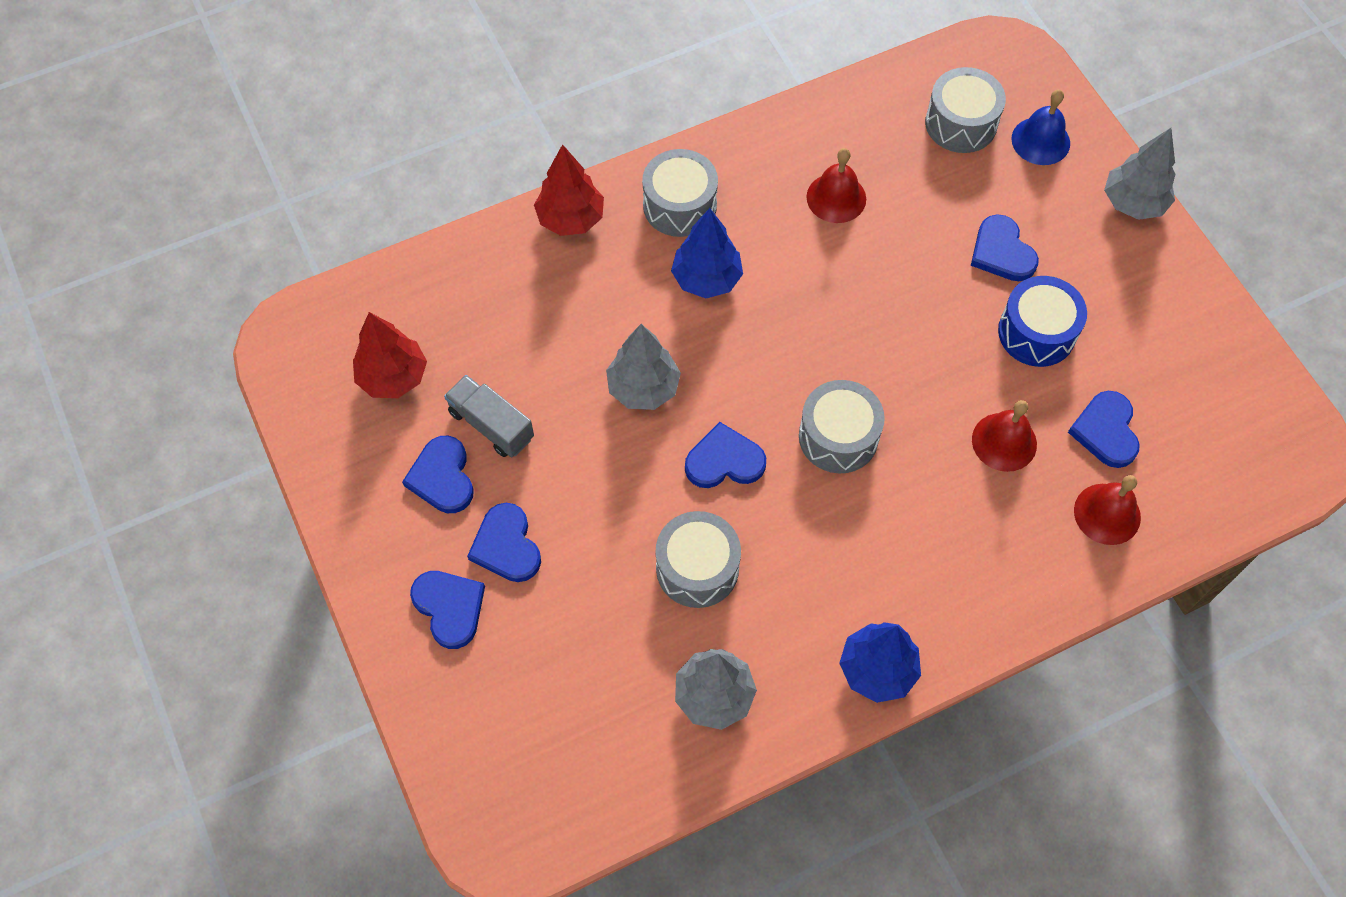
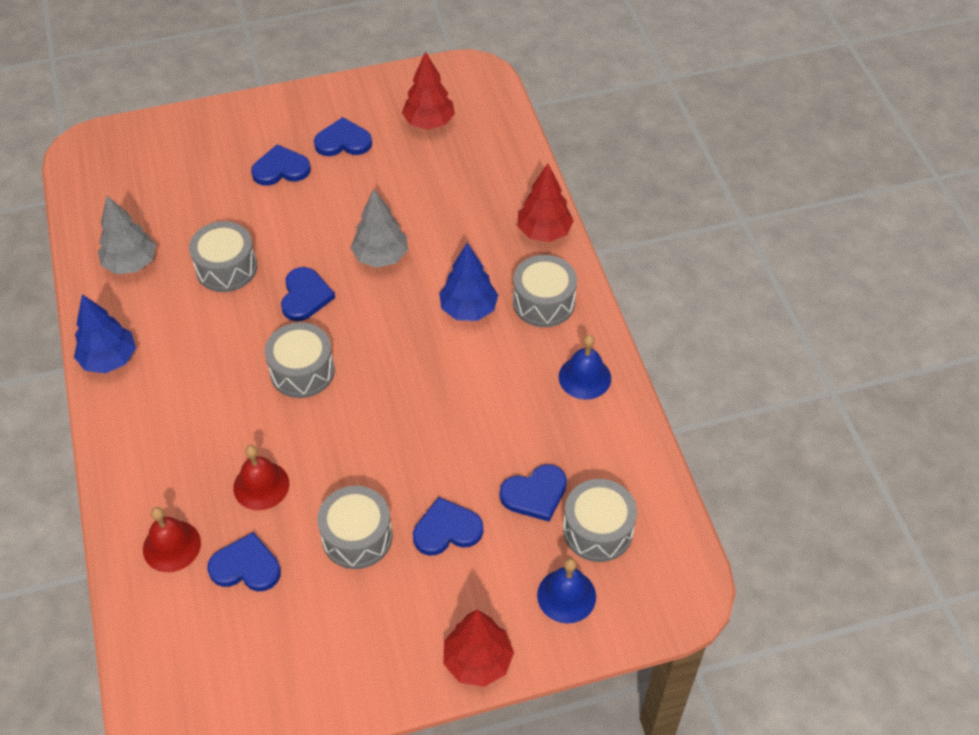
camera: 100 degrees right, 10 degrees down
blue heart [410,571,485,649] -> blue heart moved to [500,464,567,522]
grey truck [444,375,534,458] -> none
red bell [807,148,866,223] -> none
blue drum [998,276,1087,367] -> grey drum [317,486,392,569]
grey tree [1104,128,1175,220] -> red tree [443,610,514,687]
none -> blue bell [559,335,611,400]

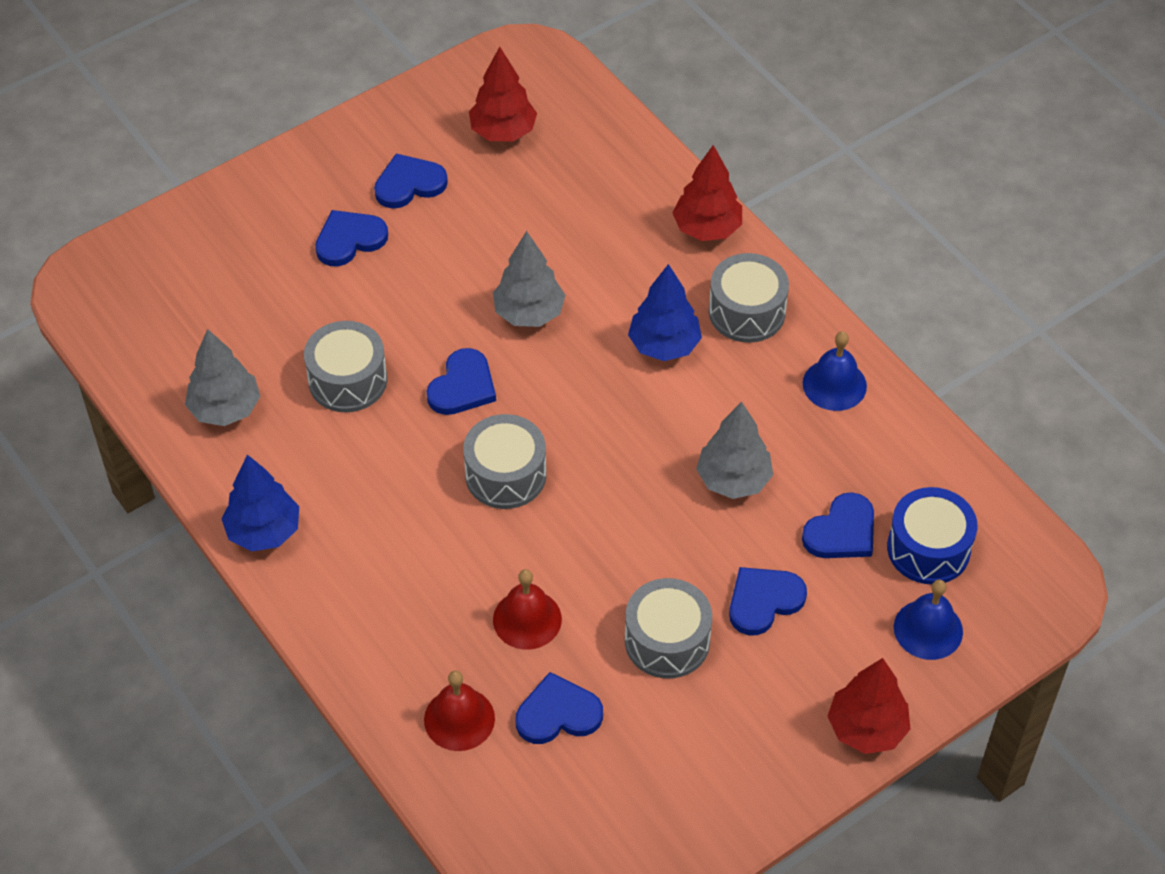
camera: 20 degrees left, 0 degrees up
blue heart [281,267,335,321] -> blue heart turned 45 degrees clockwise [426,348,496,415]
grey drum [563,479,637,562] -> blue drum [887,487,977,584]
none -> grey tree [696,402,773,499]

